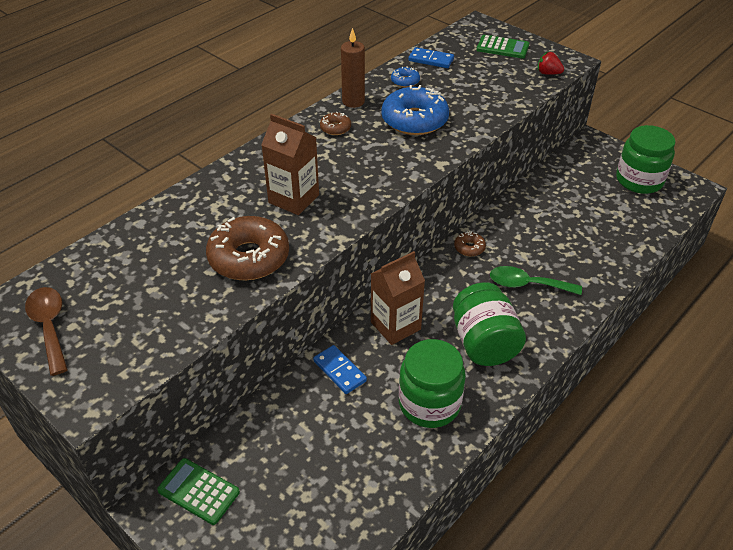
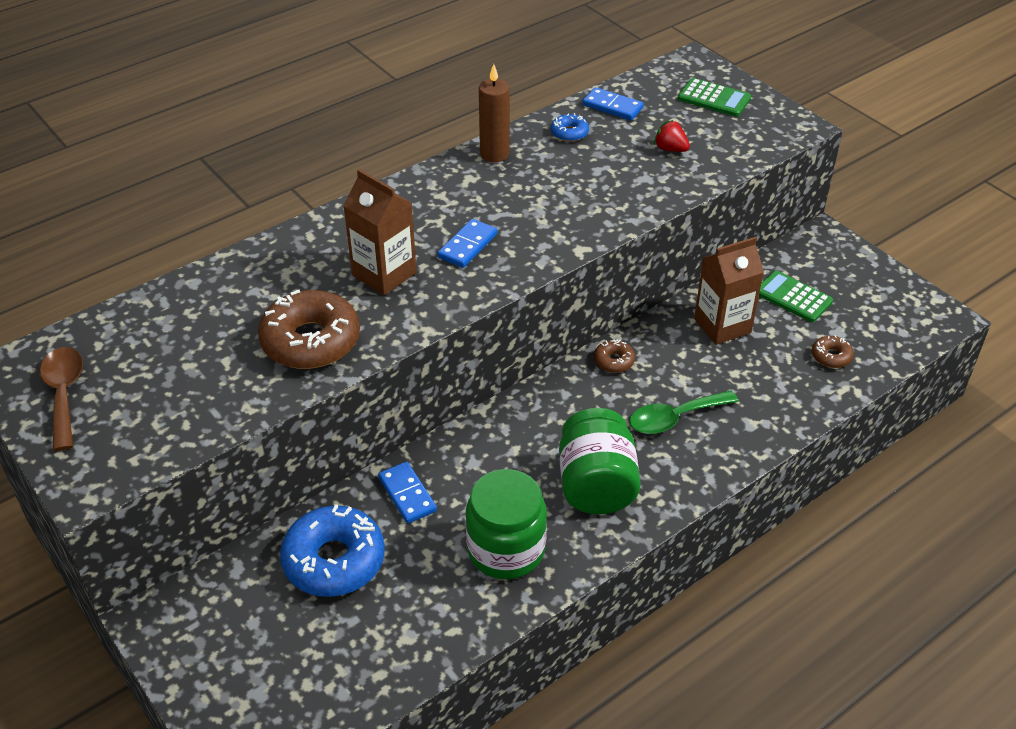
camera: 10 degrees right, 0 degrees up
green calculator [157,458,240,525] -> green calculator moved to [759,271,833,322]
brown donut [320,112,351,135] -> brown donut moved to [812,335,854,368]
brown carton [371,251,425,345] -> brown carton moved to [694,237,764,345]
blue donut [381,85,449,135] -> blue donut moved to [280,504,385,597]
green spoon [490,266,582,295] -> green spoon turned 45 degrees counterclockwise [629,390,739,434]
red strawberry [537,51,564,75] -> red strawberry moved to [654,120,690,152]
green jar [616,125,675,194] -> none
none -> blue domino [437,219,497,268]

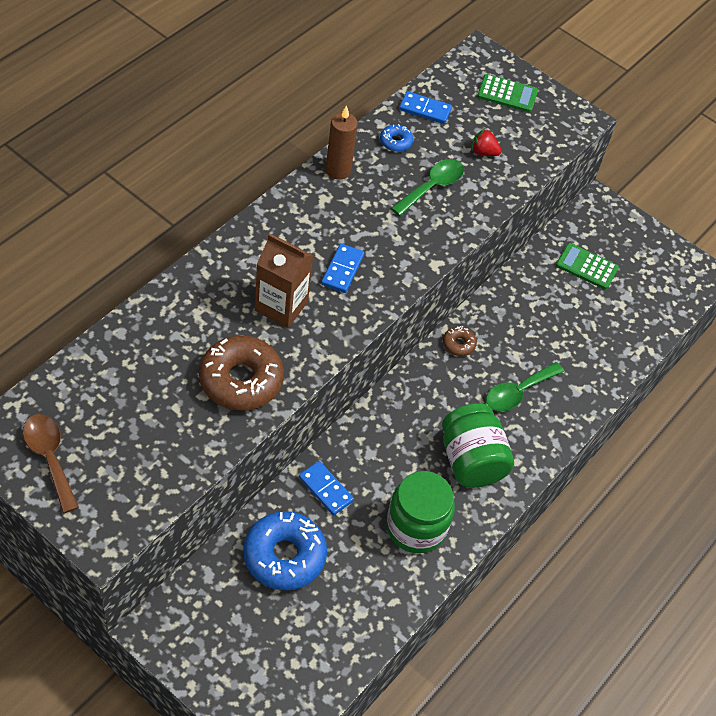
camera: 20 degrees left, 10 degrees up
brown carton [694,237,764,345] -> none
brown donut [812,335,854,368] -> none
none -> green spoon [391,159,464,216]

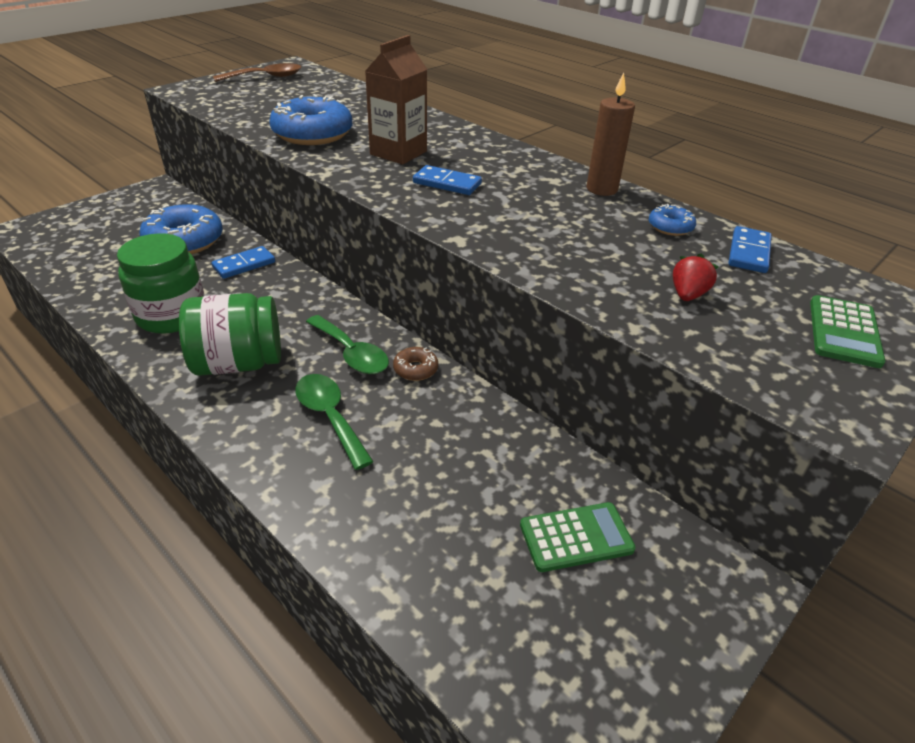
camera: 100 degrees right, 15 degrees down
brown donut [199,335,284,411] -> blue donut [269,94,352,145]
green spoon [391,159,464,216] -> green spoon moved to [306,315,389,374]
green calculator [556,243,619,290] -> green calculator turned 45 degrees clockwise [520,502,636,572]

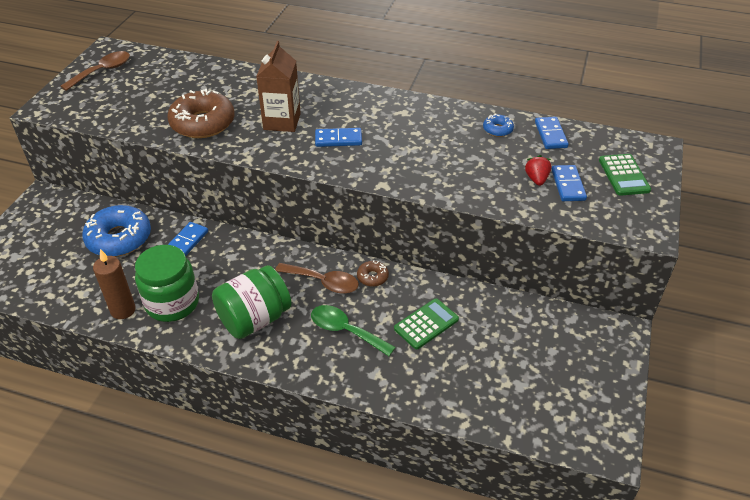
camera: 25 degrees left, 5 degrees up
blue donut [269,94,352,145] -> brown donut [167,89,235,138]
green spoon [306,315,389,374] -> brown spoon [275,263,359,294]
green calculator [520,502,636,572] -> green calculator moved to [394,298,459,350]
brown candle [586,73,635,196] -> brown candle moved to [93,249,136,319]
none -> blue domino [551,165,587,201]

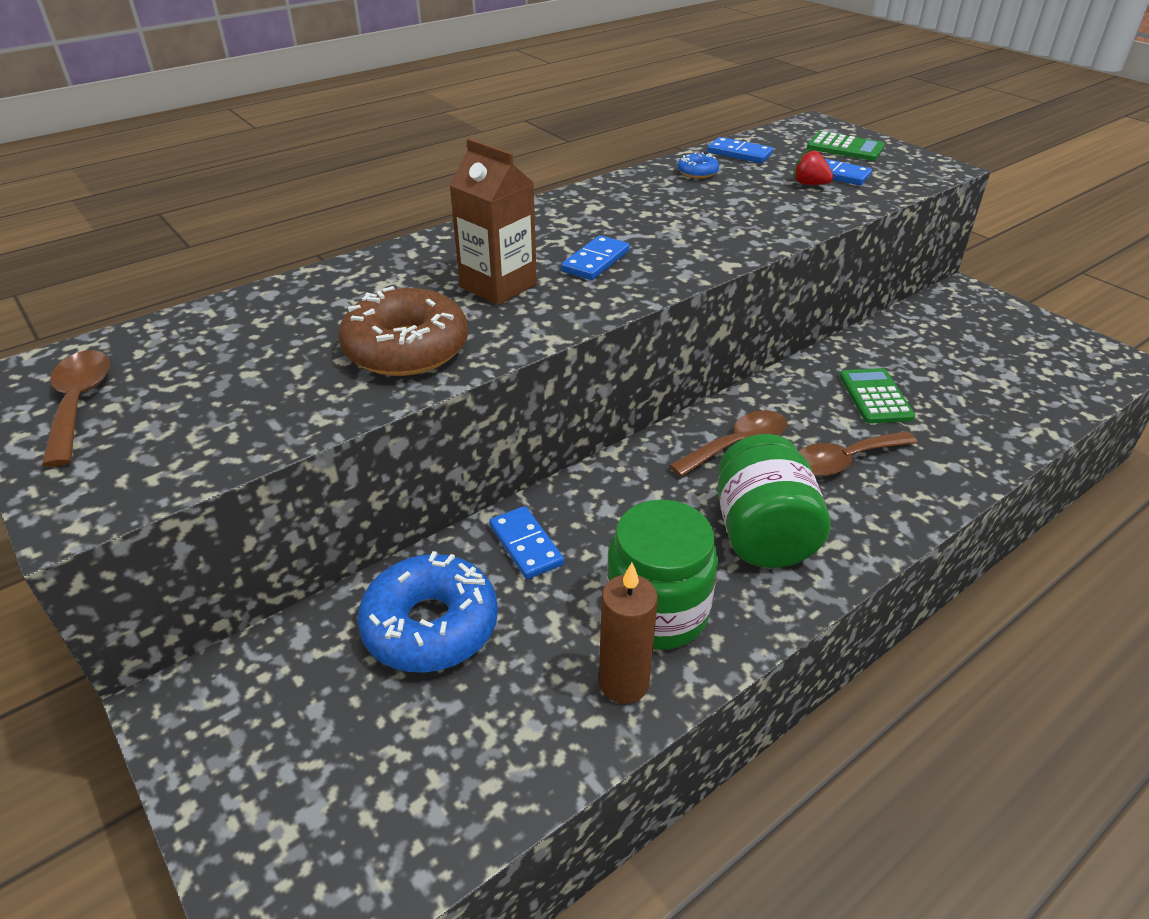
camera: 55 degrees left, 5 degrees down
green spoon [311,305,396,356] -> brown spoon [798,431,918,476]
brown donut [357,260,389,287] -> none

